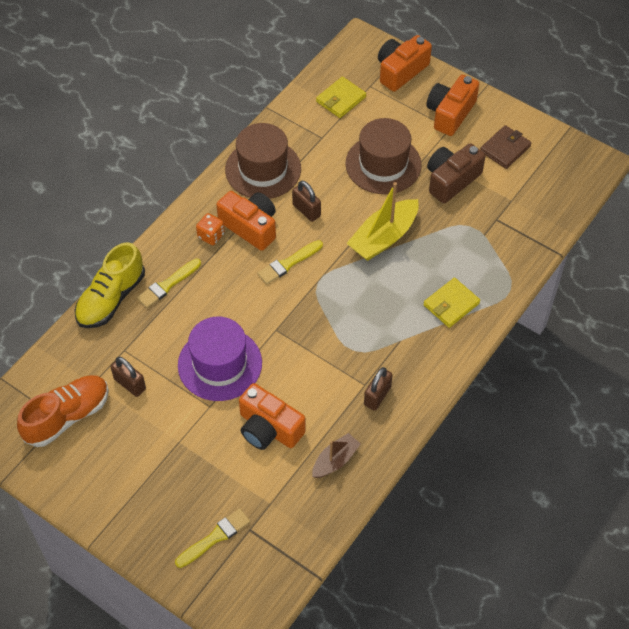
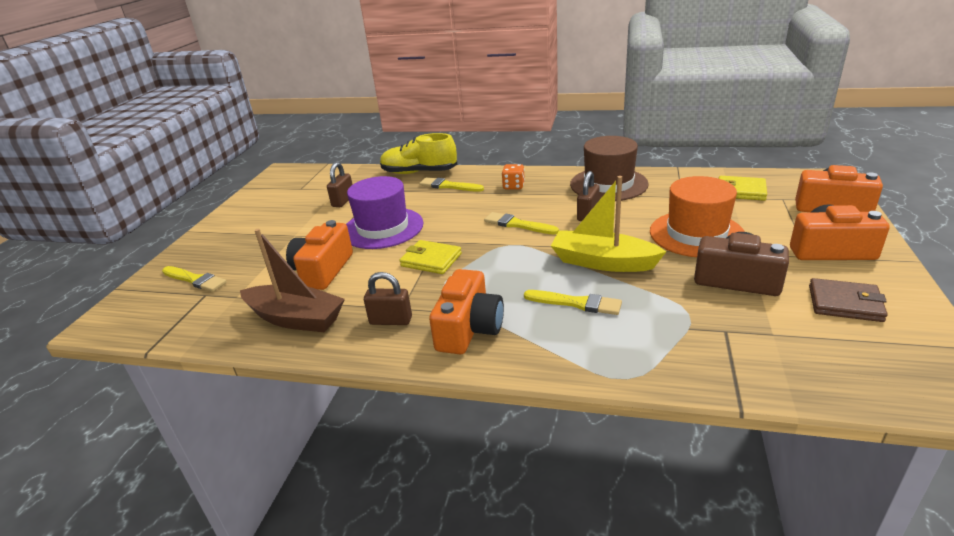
camera: 70 degrees right, 25 degrees down
orange shoe [17,375,109,447] -> none
orange camera [216,191,276,251] -> orange camera moved to [429,269,504,354]
brown boat [312,433,361,478] -> brown boat [240,229,345,332], size x1.68
brown hat [345,118,422,194] -> orange hat [650,176,745,257]
yellow wallet [423,278,480,328] -> yellow wallet moved to [400,240,462,274]
none -> yellow brush [524,290,622,315]

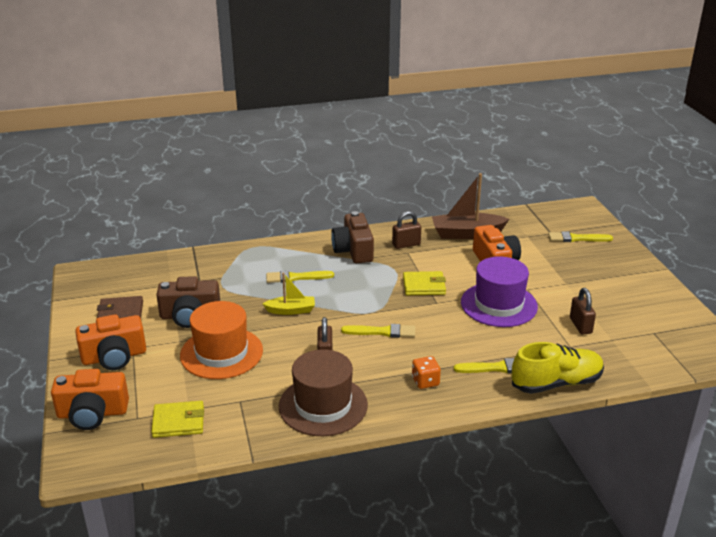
camera: 150 degrees right, 0 degrees up
orange camera [429,269,504,354] -> brown camera [331,211,374,263]
yellow boat [551,176,667,272] -> yellow boat [262,273,315,315], size x0.59

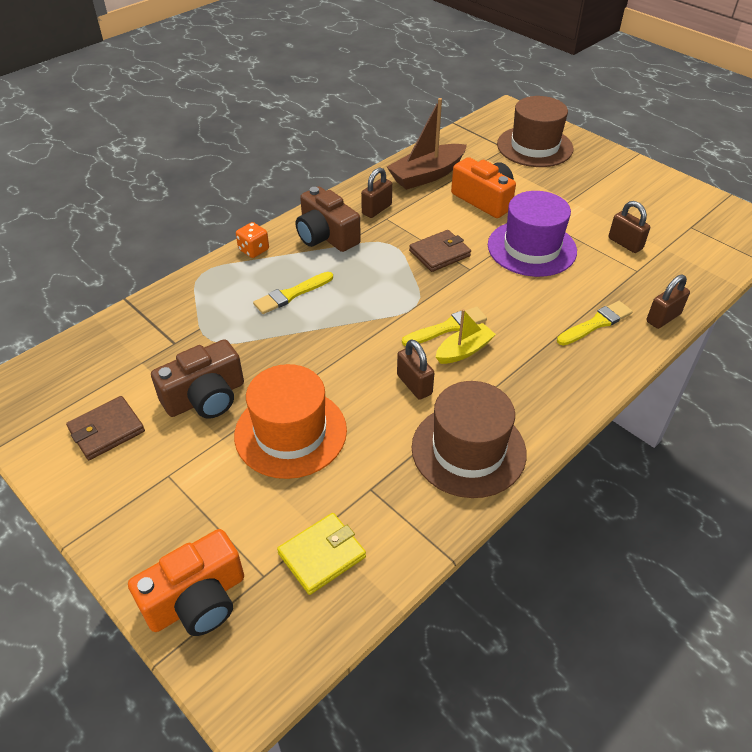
camera: 30 degrees left, 15 degrees up
orange camera [75,314,146,370] -> none
yellow boat [262,273,315,315] -> yellow boat moved to [436,309,496,364]
yellow wallet [403,271,446,295] -> brown wallet [409,230,471,272]
orange dice [412,356,441,389] -> orange dice moved to [236,222,269,258]
yellow shoe [512,342,604,394] -> brown padlock [647,275,690,329]
yellow brush [548,231,613,242] -> brown hat [497,96,573,167]

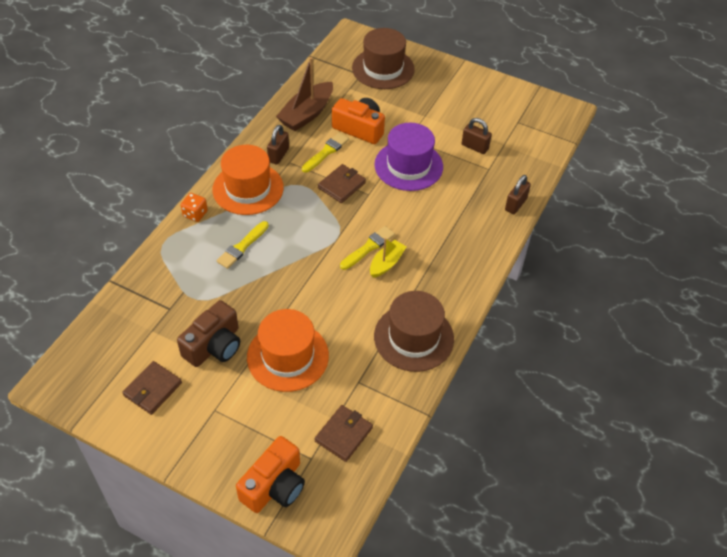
camera: 20 degrees left, 5 degrees up
yellow wallet [277,513,366,595] -> brown wallet [315,405,373,462]
brown camera [296,186,361,252] -> orange hat [212,145,284,215]
brown padlock [397,339,434,400] -> none
yellow brush [557,301,633,346] -> yellow brush moved to [302,132,349,172]

